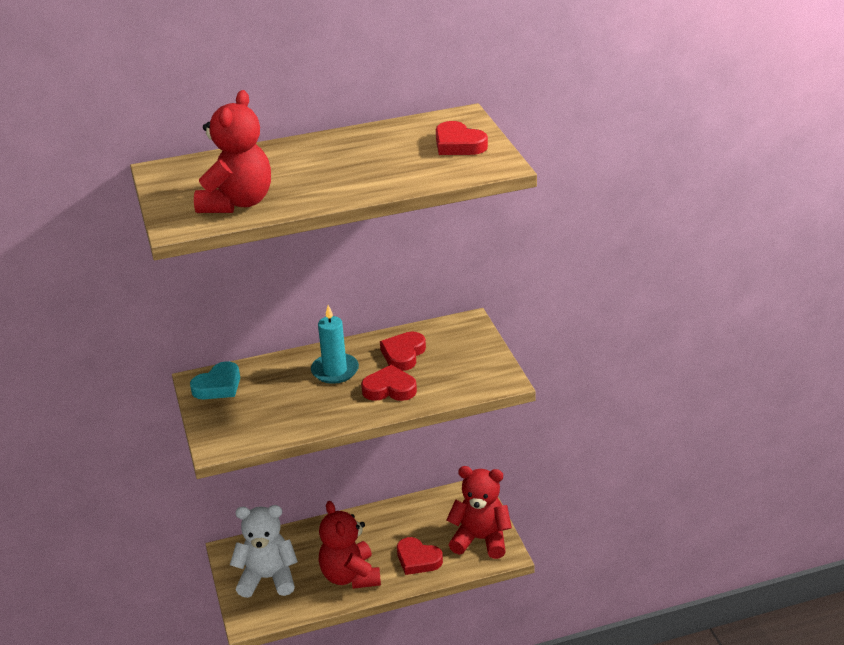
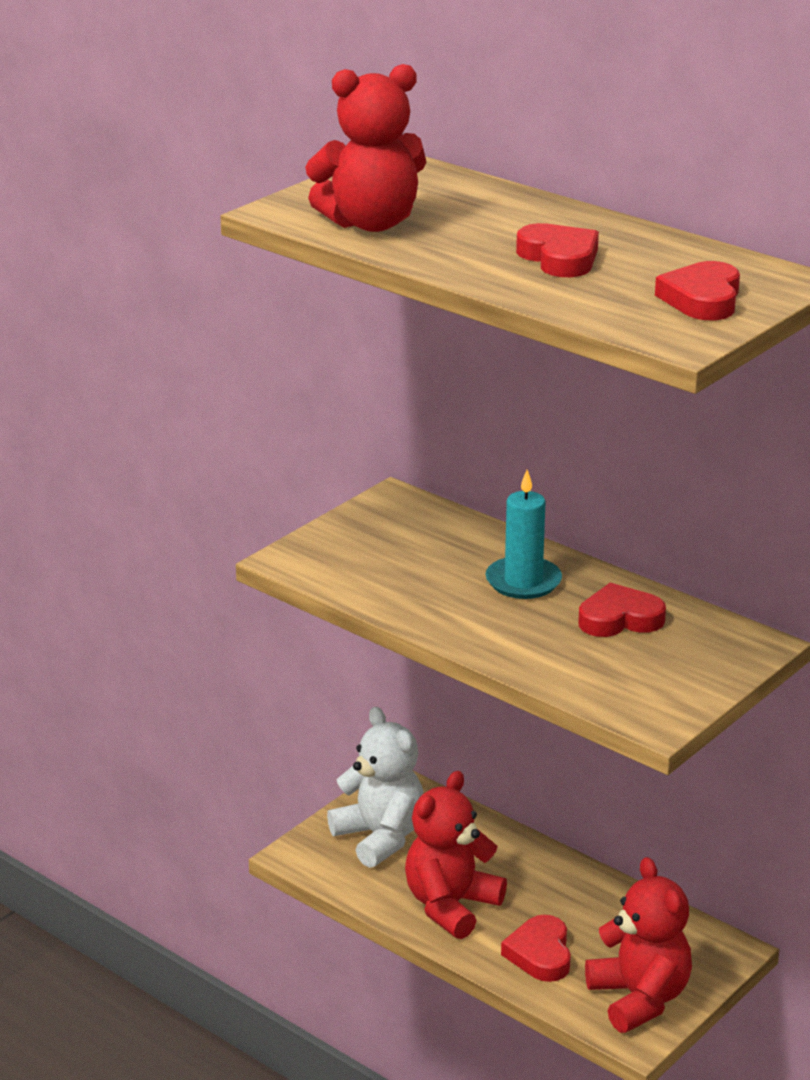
camera: 55 degrees right, 5 degrees down
turquoise heart [190,361,240,399] -> none
red heart [361,365,417,401] -> red heart moved to [516,223,599,277]

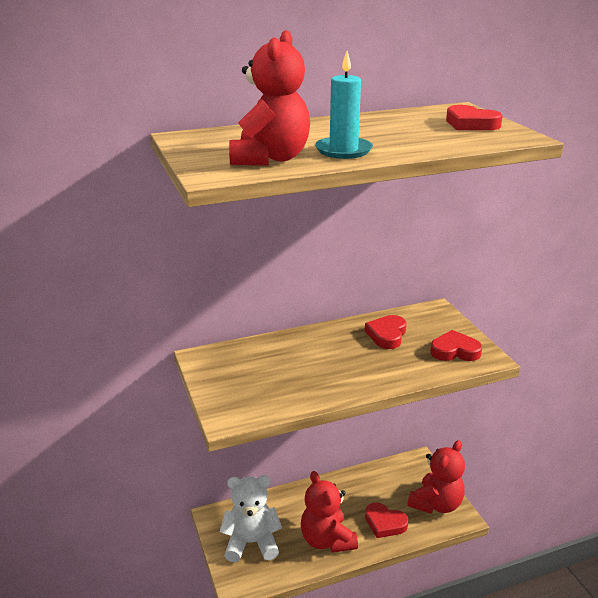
camera: 60 degrees left, 0 degrees up
turquoise candle [485,470,562,599] -> turquoise candle moved to [315,51,373,159]
red heart [516,223,599,277] -> red heart moved to [430,330,482,361]
red teddy bear [585,857,692,1033] -> red teddy bear turned 120 degrees clockwise [407,440,465,514]

